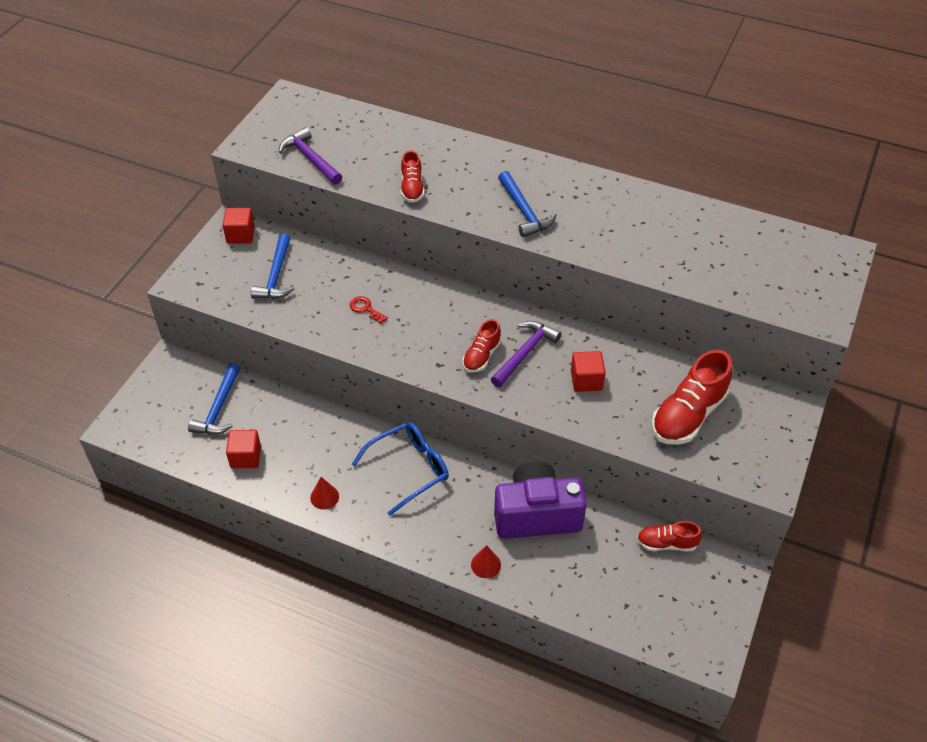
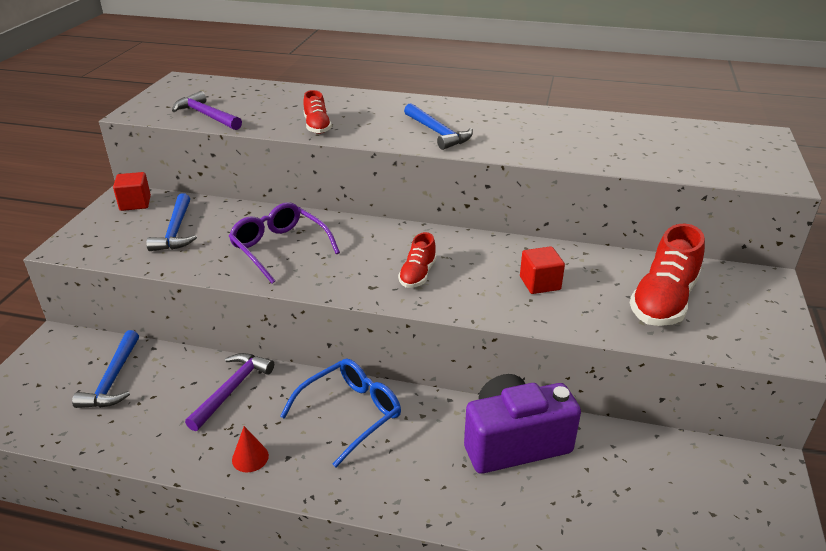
camera: 10 degrees left, 15 degrees down
red cube [226,430,261,469] -> none
red key [350,296,388,324] -> purple glasses [228,202,340,284]
red cone [471,545,501,578] -> none
purple hammer [491,321,561,387] -> purple hammer moved to [185,353,274,431]
red shoe [637,521,702,551] -> none

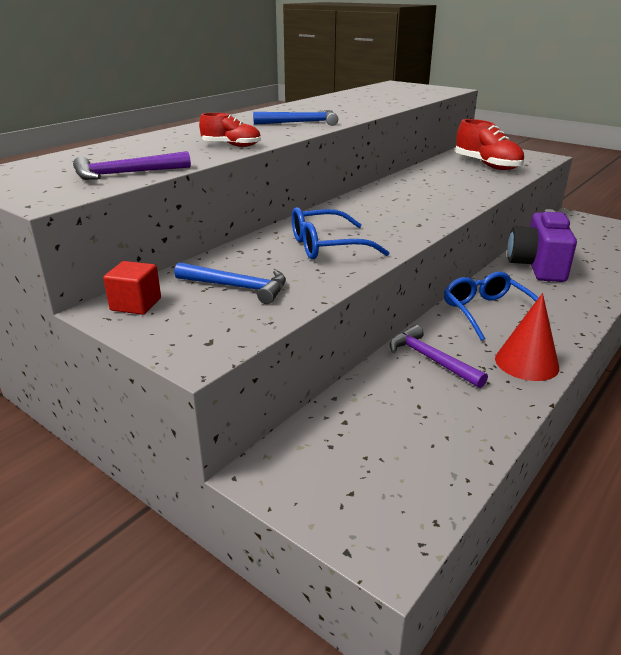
camera: 65 degrees left, 5 degrees down
blue hammer [72,330,139,408] -> none
purple glasses [228,202,340,284] -> blue glasses [292,207,390,259]
red cone [232,426,269,472] -> red cone [495,293,559,381], size x1.84
red shoe [398,232,437,288] -> none
red cube [520,246,565,294] -> none

